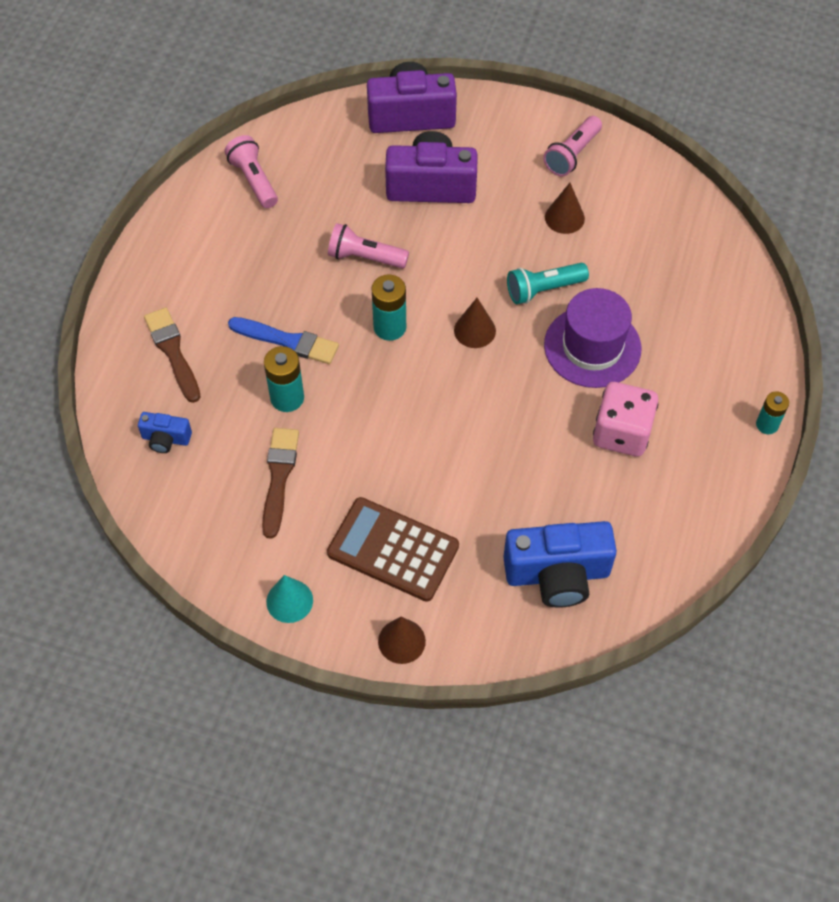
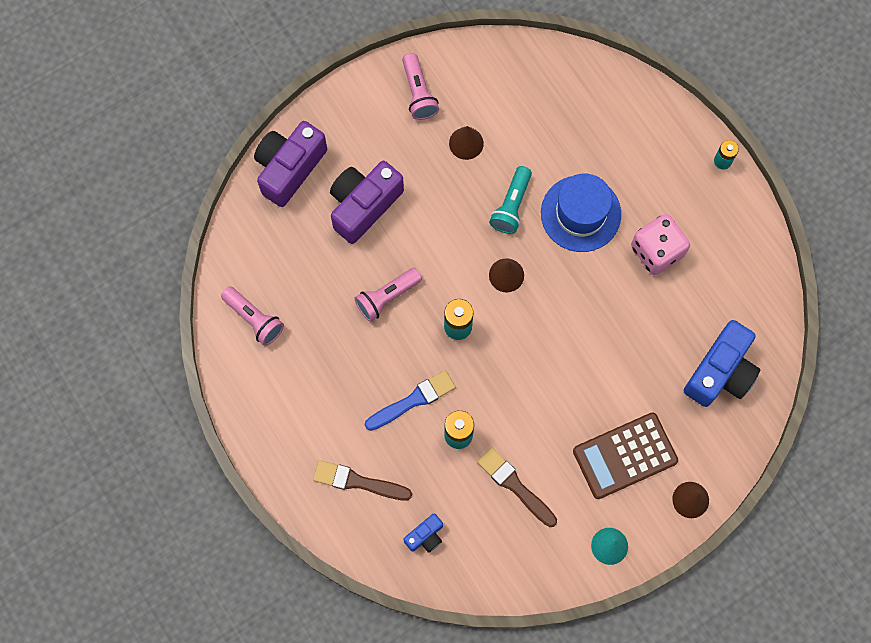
camera: 50 degrees left, 15 degrees up
pink flashlight [225,135,278,208] -> pink flashlight turned 150 degrees counterclockwise [221,286,284,346]
purple hat [544,288,641,388] -> blue hat [541,174,621,252]

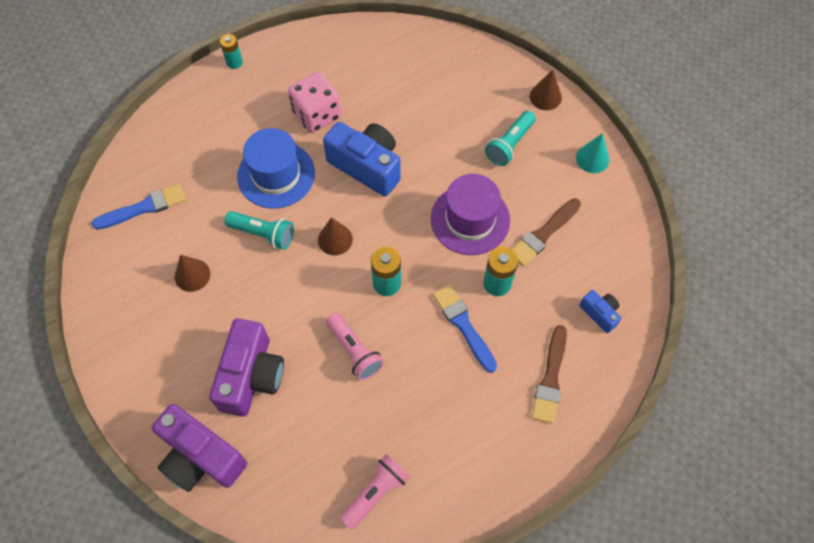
camera: 90 degrees left, 10 degrees down
purple camera [330,161,404,244] -> purple camera turned 120 degrees counterclockwise [209,318,284,416]
pink flashlight [402,53,439,120] -> none
brown calculator [573,412,678,499] -> turquoise flashlight [485,111,536,166]
blue camera [684,320,760,407] -> blue camera moved to [323,122,401,196]
none -> blue brush [92,184,186,230]
none -> purple hat [431,174,510,255]

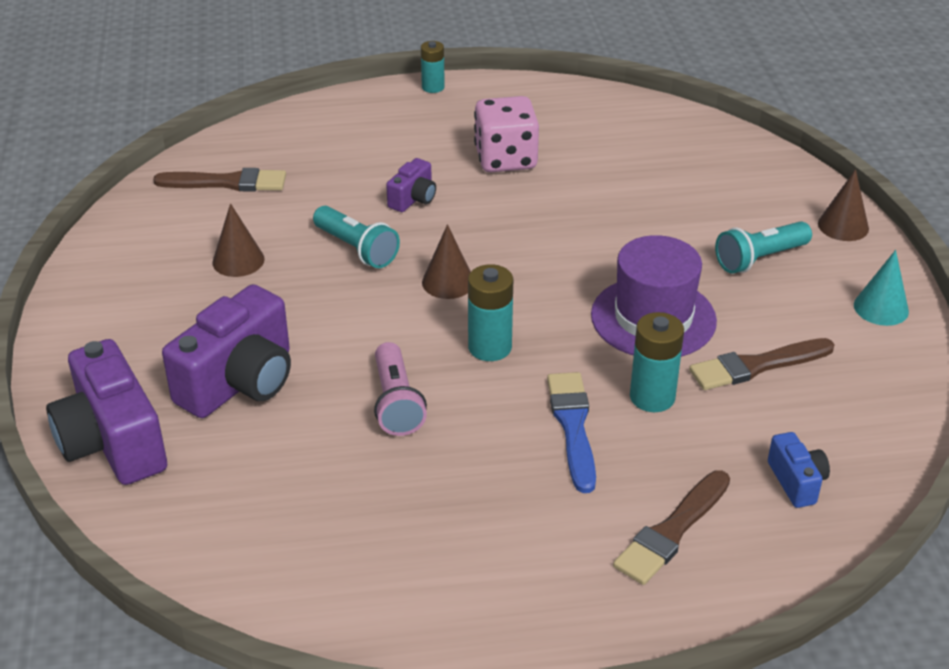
camera: 25 degrees right, 25 degrees down
blue brush [92,184,186,230] -> brown brush [153,168,286,192]
blue hat [237,128,315,209] -> purple camera [386,158,436,212]
blue camera [323,122,401,196] -> none
pink flashlight [340,454,410,530] -> none

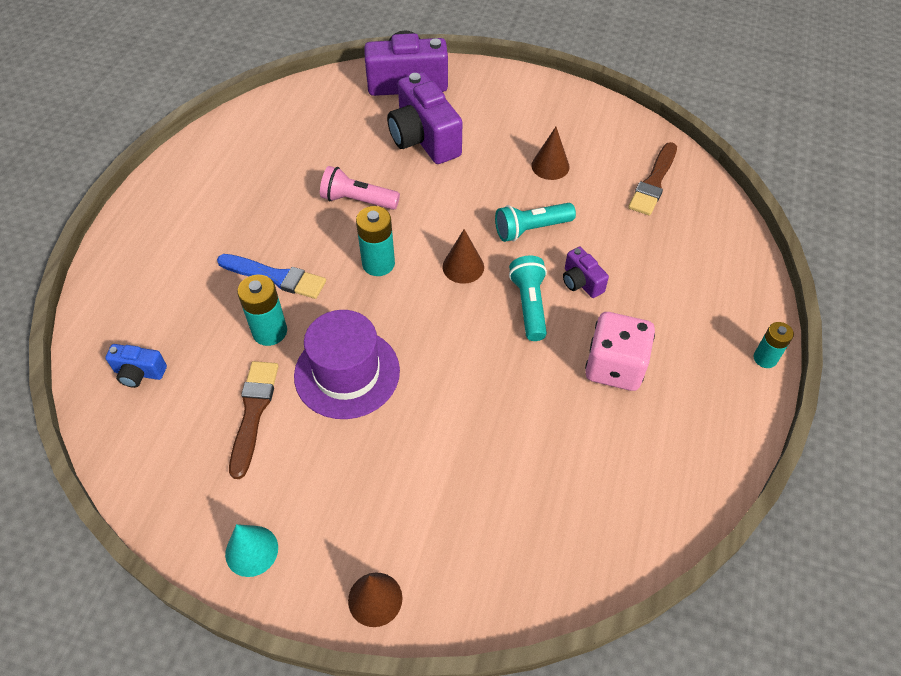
camera: 115 degrees right, 15 degrees up
brown brush [613,470,730,585] -> none
turquoise flashlight [715,221,812,274] -> turquoise flashlight moved to [509,256,547,341]

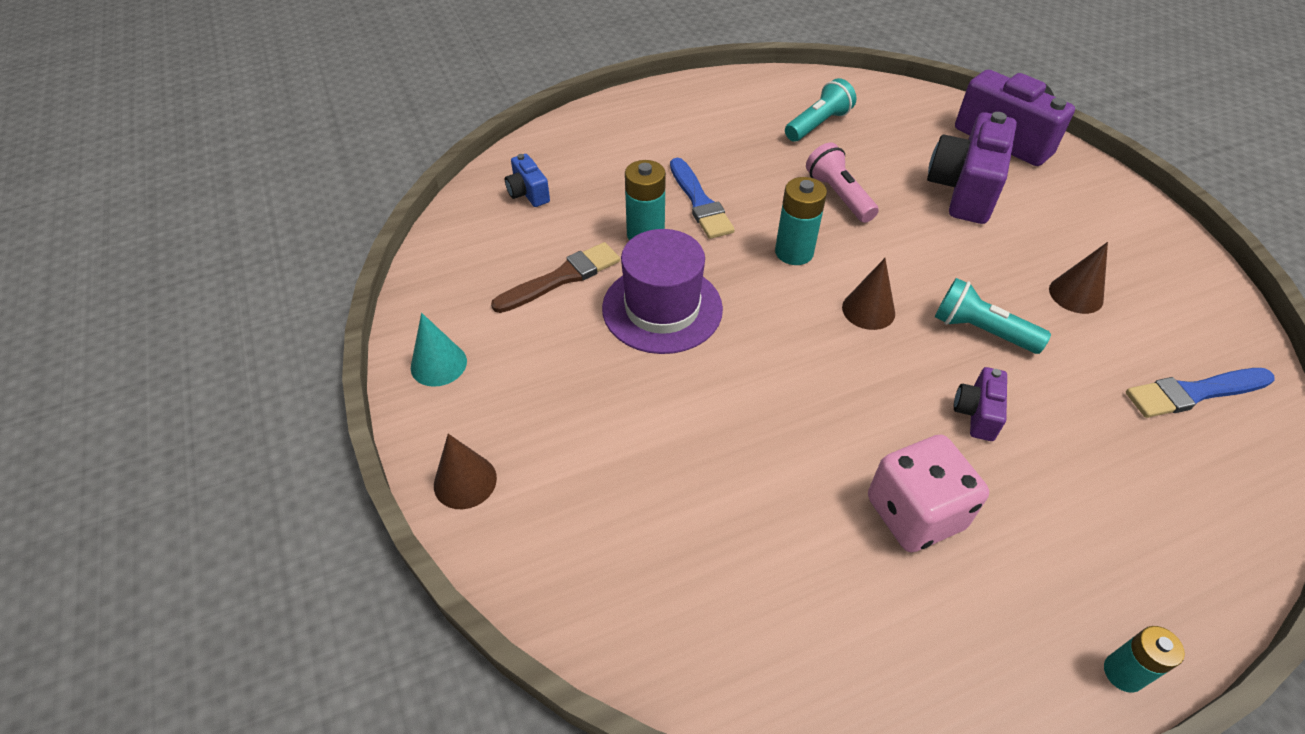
camera: 50 degrees right, 5 degrees down
turquoise flashlight [509,256,547,341] -> turquoise flashlight moved to [785,78,856,142]
brown brush [628,142,677,216] -> blue brush [1126,368,1274,418]

